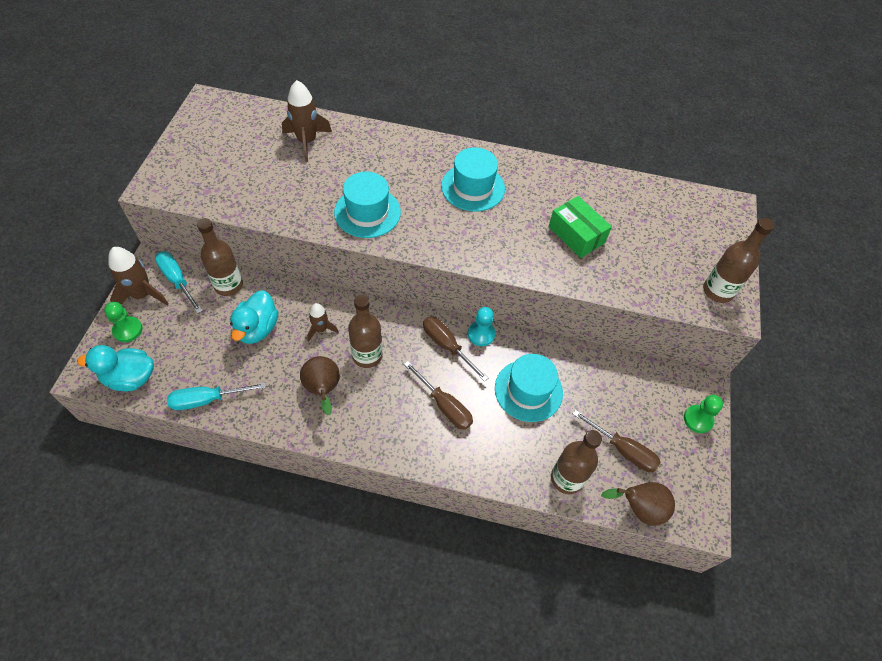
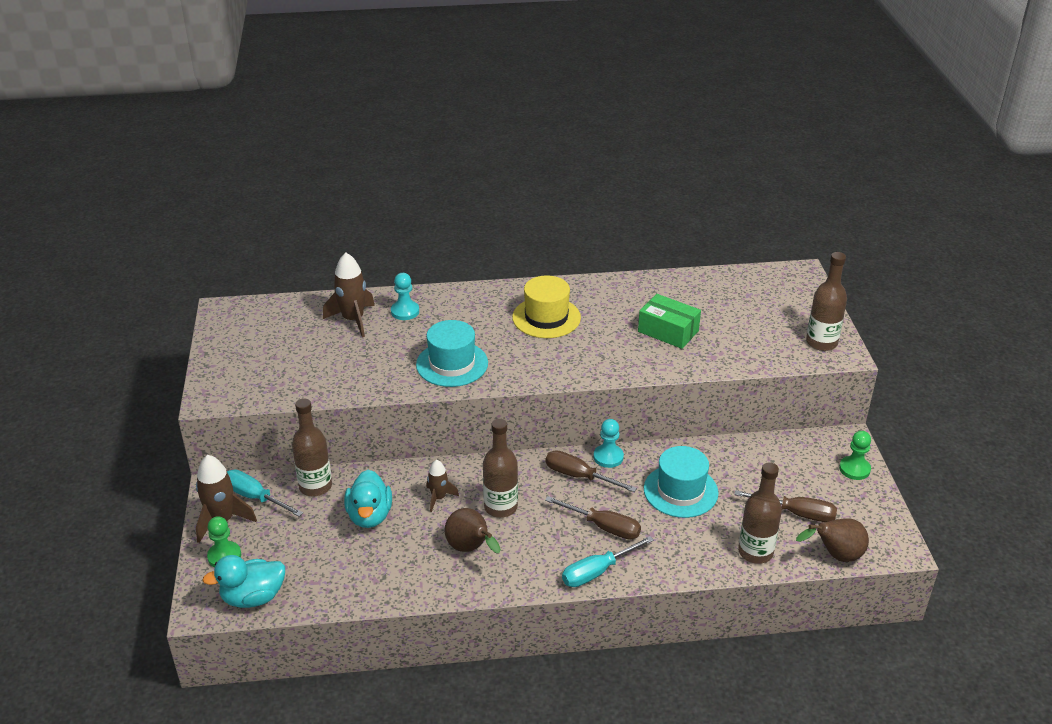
camera: 15 degrees left, 20 degrees down
turquoise screwdriver [167,383,266,410] -> turquoise screwdriver moved to [562,536,654,587]
turquoise hat [441,147,505,212] -> yellow hat [512,275,581,338]
none -> turquoise pawn [391,273,419,320]

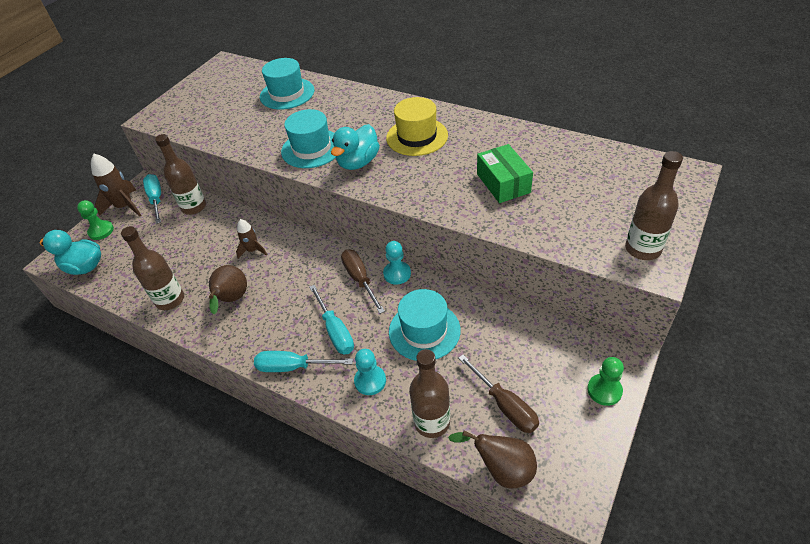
camera: 40 degrees right, 10 degrees up
brown rocket [323,253,375,338] -> turquoise hat [260,58,314,110]
turquoise duck [344,470,392,528] -> turquoise duck moved to [331,124,380,170]
turquoise pawn [391,273,419,320] -> turquoise pawn moved to [354,349,386,395]
brown bottle [483,419,518,518] -> brown bottle moved to [121,226,184,310]
brown screwdriver [545,496,641,540] -> turquoise screwdriver [309,285,354,354]

